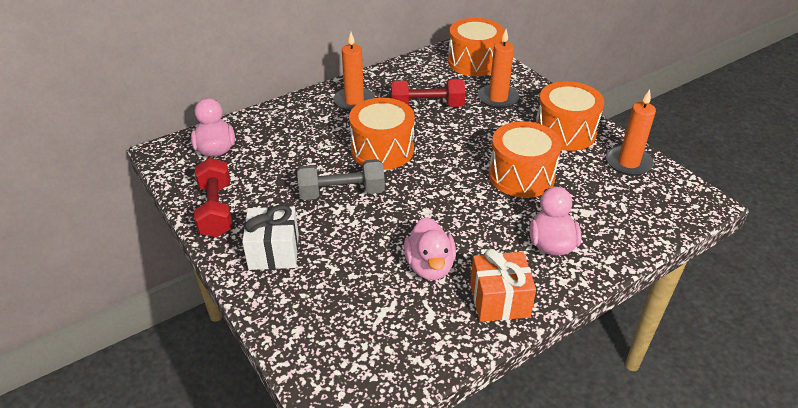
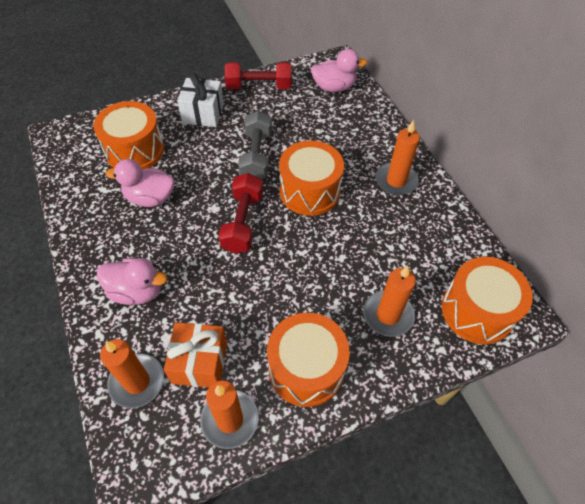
camera: 100 degrees right, 15 degrees up
red dumbbell [391,79,465,107] -> red dumbbell moved to [218,173,263,254]
orange gift [470,249,536,322] -> orange gift moved to [164,322,227,387]
orange drum [489,121,562,198] -> orange drum moved to [93,101,164,170]
none -> orange candle [100,339,164,408]

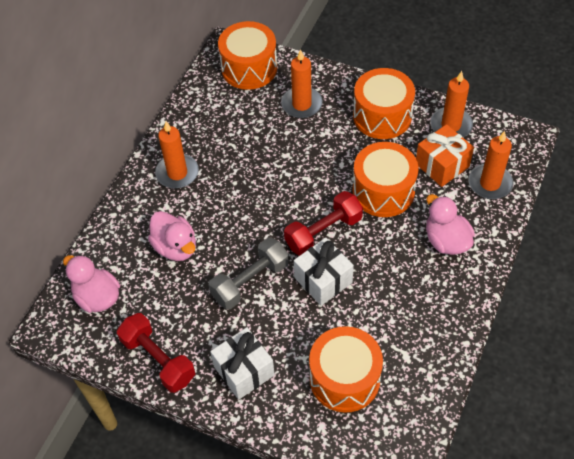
camera: 130 degrees left, 0 degrees up
pink duck [106,159,174,207] -> pink duck moved to [148,211,196,261]
orange drum [279,140,344,216] -> orange drum moved to [353,142,418,217]
none -> white gift [294,238,354,306]

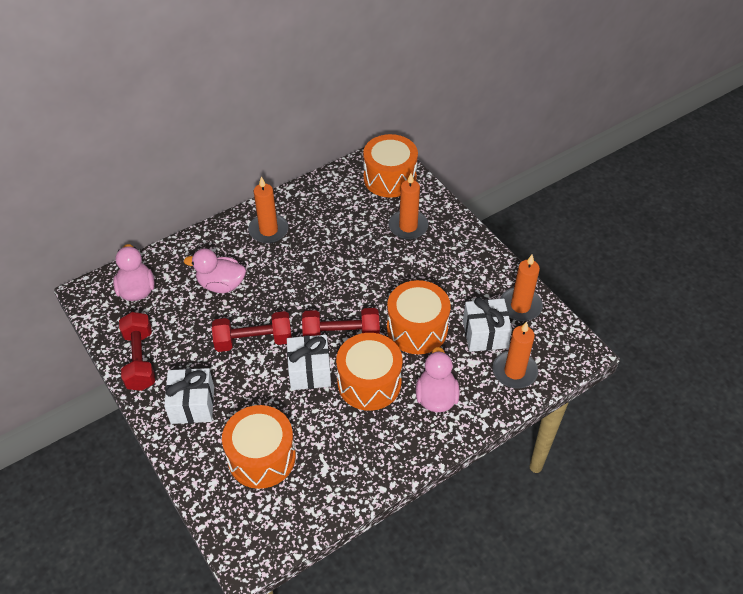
camera: 30 degrees right, 5 degrees down
pink duck [148,211,196,261] -> pink duck turned 105 degrees clockwise [184,249,246,293]
grey dumbbell [208,238,289,309] -> red dumbbell [212,311,292,352]
orange drum [353,68,415,139] -> orange drum moved to [336,333,402,411]
orange gift [416,124,474,187] -> white gift [463,297,512,352]

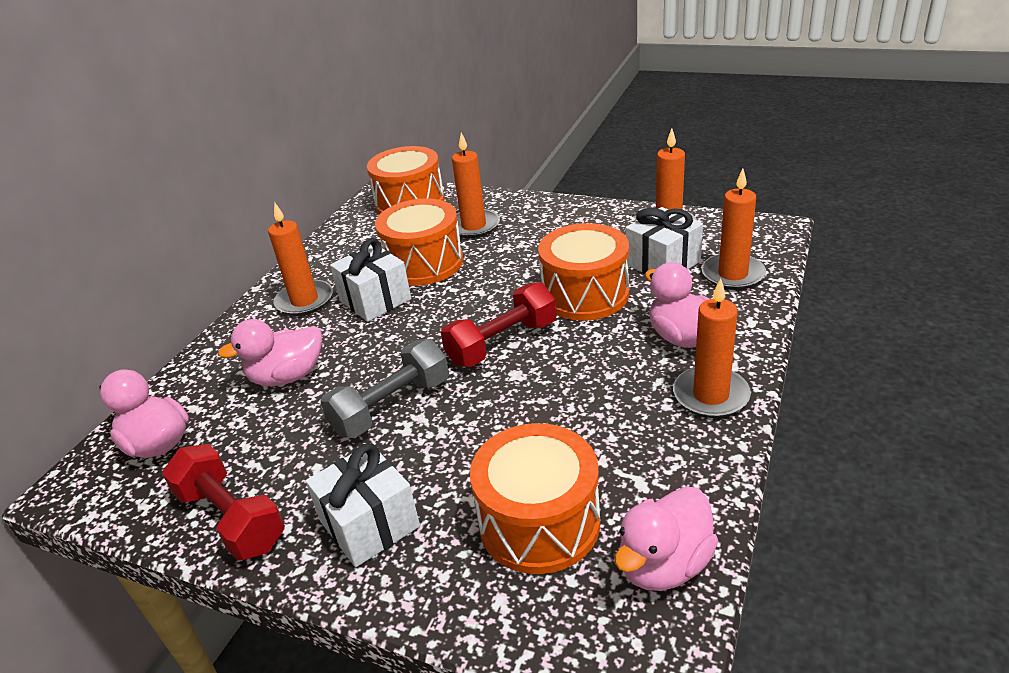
camera: 30 degrees left, 15 degrees down
red dumbbell [212,311,292,352] -> grey dumbbell [320,339,449,438]
white gift [287,335,331,390] -> white gift moved to [330,238,411,322]
orange drum [336,333,402,411] -> orange drum moved to [375,199,463,286]
none -> pink duck [615,486,718,591]
none -> orange candle [673,278,751,418]

